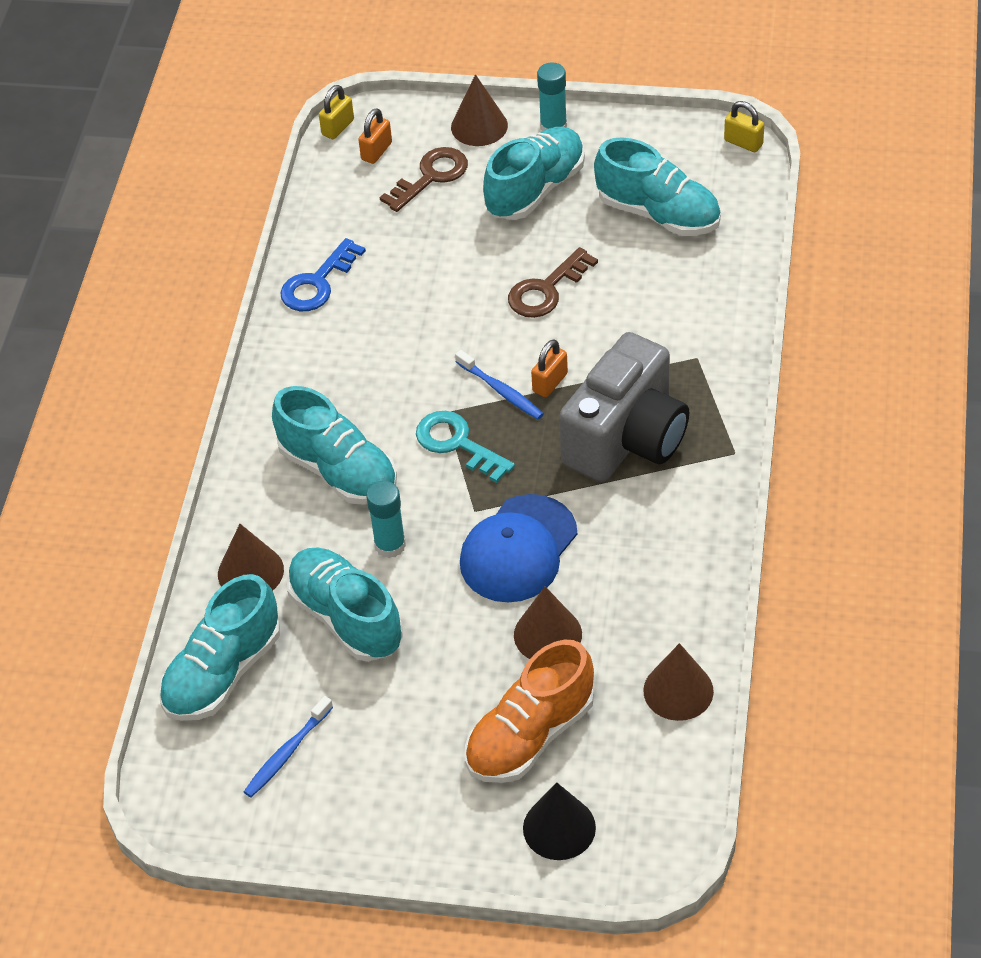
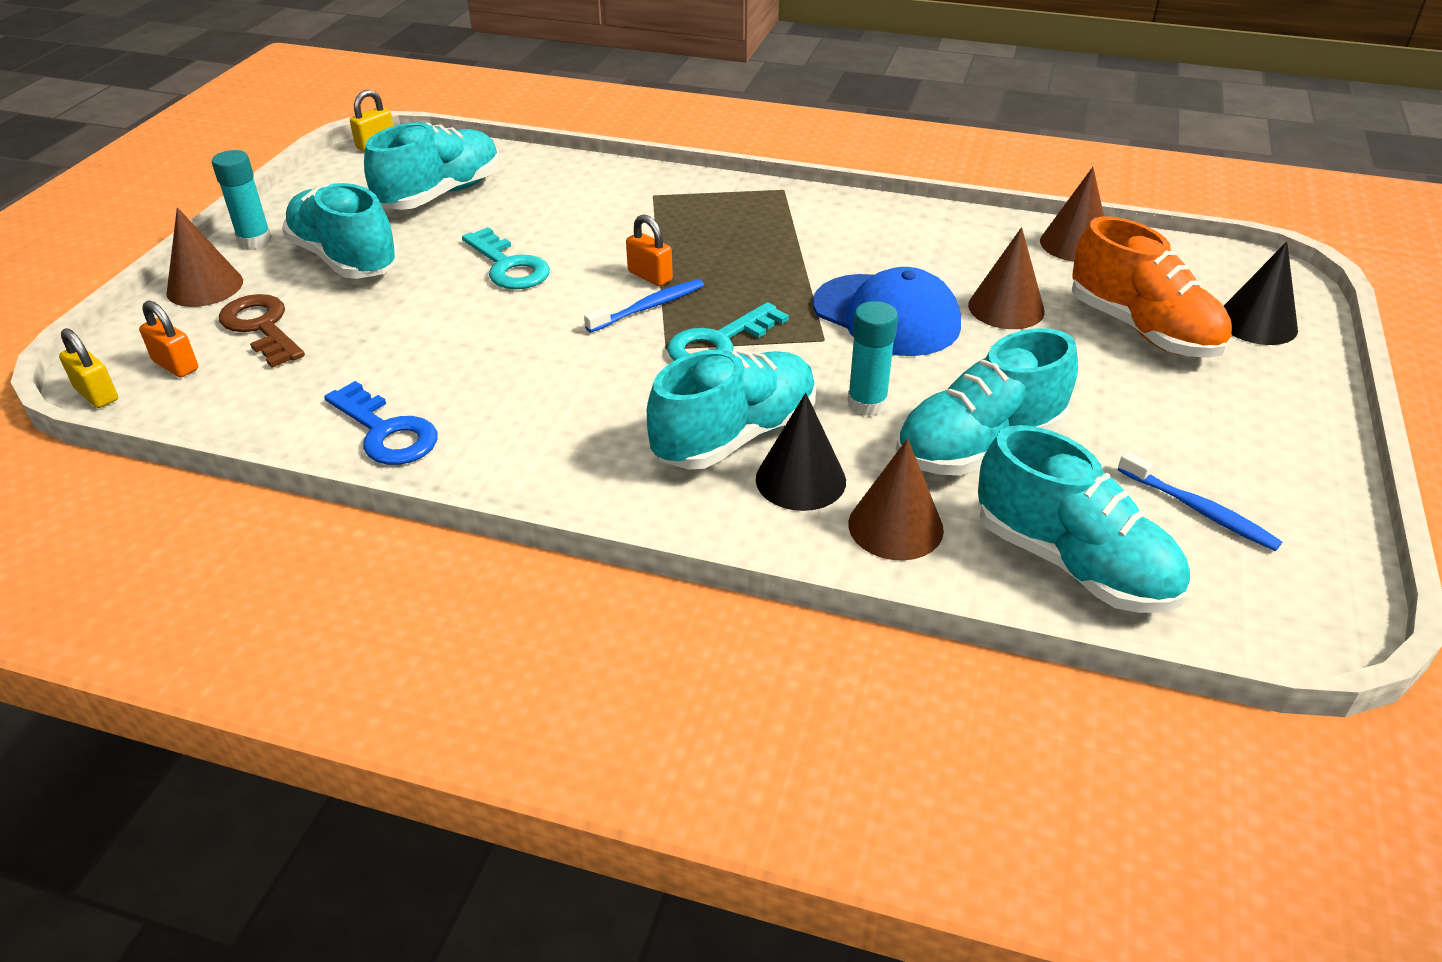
camera: 85 degrees left, 10 degrees down
brown key [508,247,598,318] -> turquoise key [462,227,550,289]
grey camera [559,332,689,482] -> none
none -> black cone [756,393,846,511]

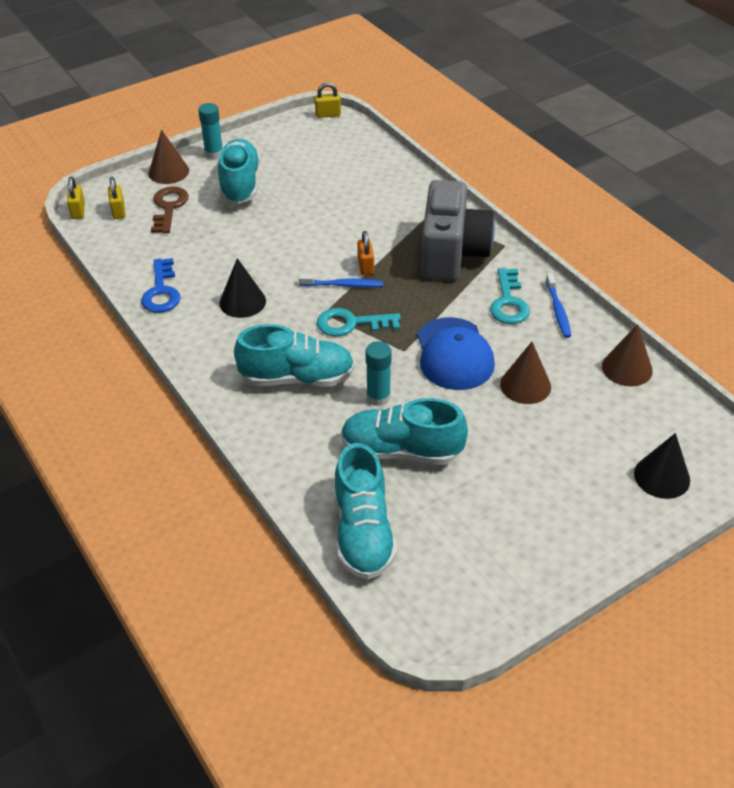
camera: 40 degrees right, 5 degrees up
orange padlock [139,300,198,377] -> yellow padlock [108,177,125,219]
turquoise shoe [364,122,500,210] -> none
turquoise key [462,227,550,289] -> turquoise key moved to [490,268,530,324]
black cone [756,393,846,511] -> black cone moved to [219,258,266,318]
brown cone [848,438,944,561] -> none
orange shoe [1072,217,1232,358] -> none
blue toothbrush [1118,451,1282,551] -> blue toothbrush moved to [546,273,571,338]
none -> grey camera [421,180,495,281]

